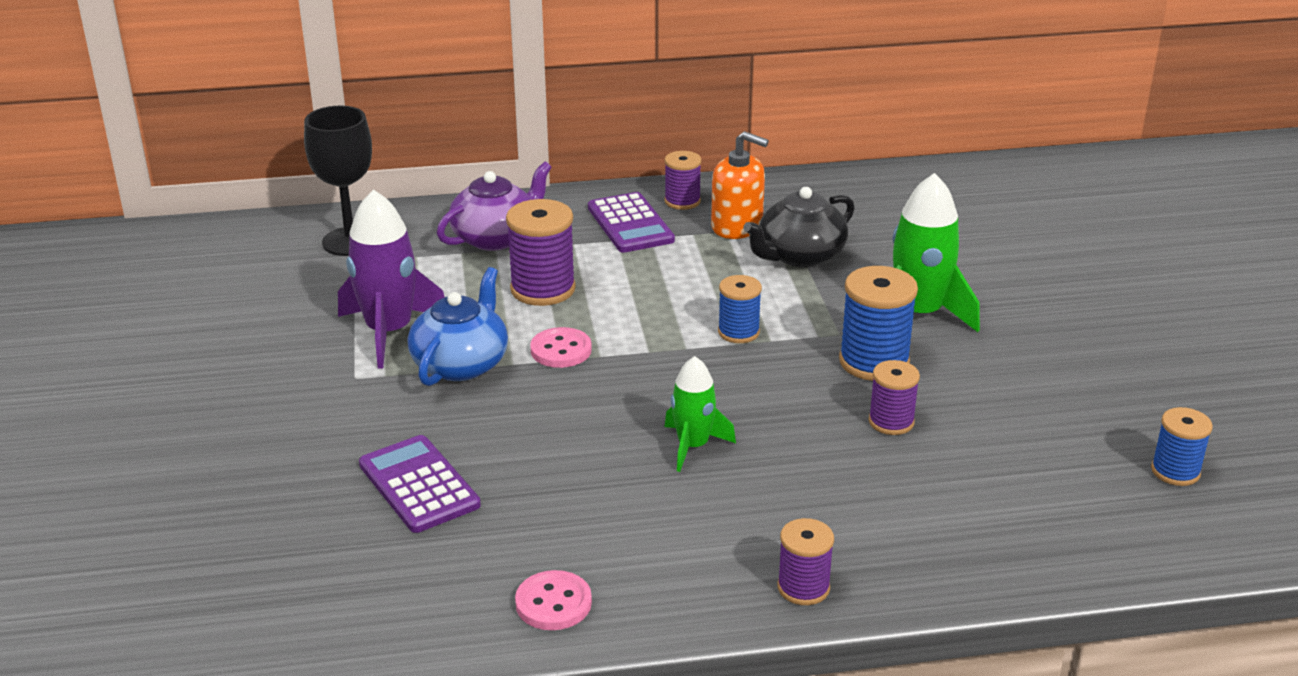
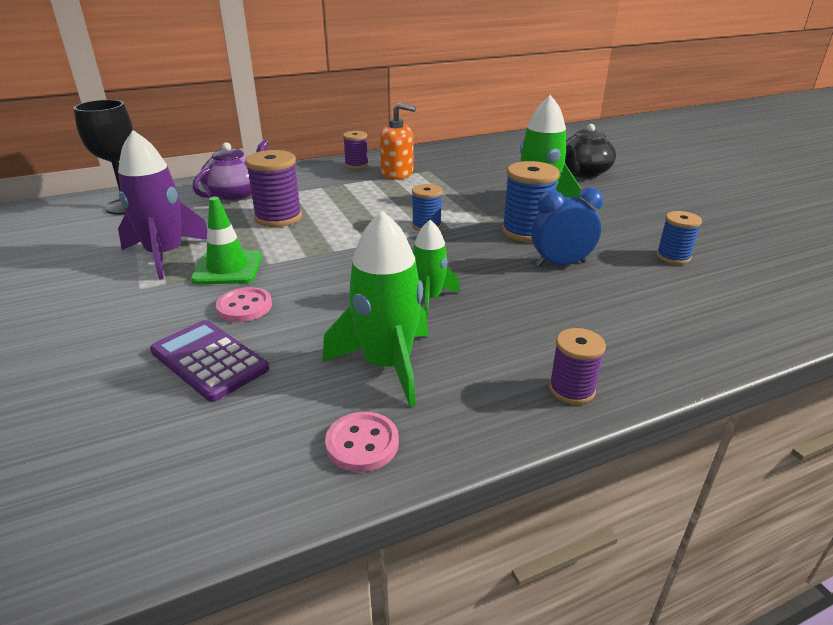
camera: 15 degrees left, 0 degrees up
blue teapot [408,267,508,386] -> green traffic cone [191,197,262,285]
pink button [530,327,592,368] -> pink button moved to [216,287,272,322]
purple calculator [588,192,675,253] -> none
black teapot [743,187,855,268] -> black teapot moved to [565,124,616,178]
purple spool [869,360,920,435] -> blue clock [531,188,603,267]
blue spool [1151,407,1213,486] -> blue spool moved to [657,211,702,265]
none -> green rocket [323,211,428,407]

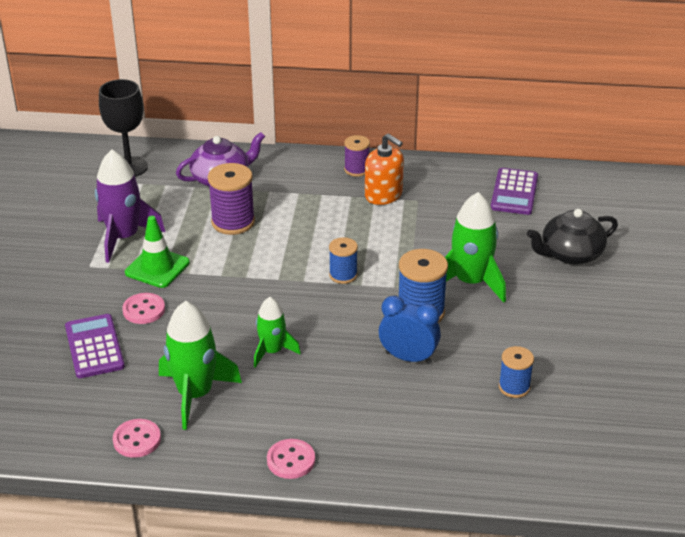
camera: 30 degrees right, 5 degrees up
purple spool [549,328,606,405] -> pink button [267,439,315,479]
none -> purple calculator [491,168,538,215]

